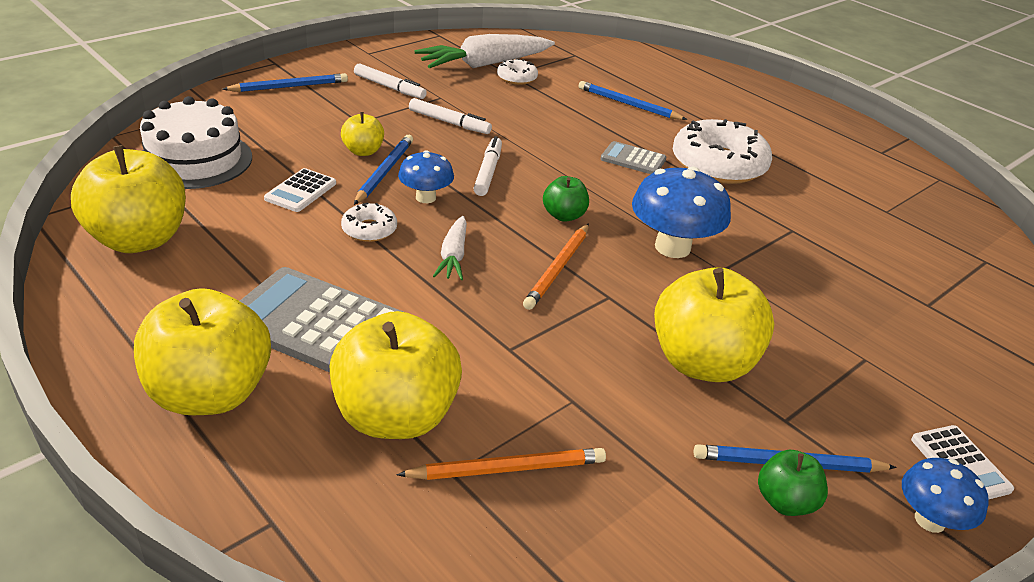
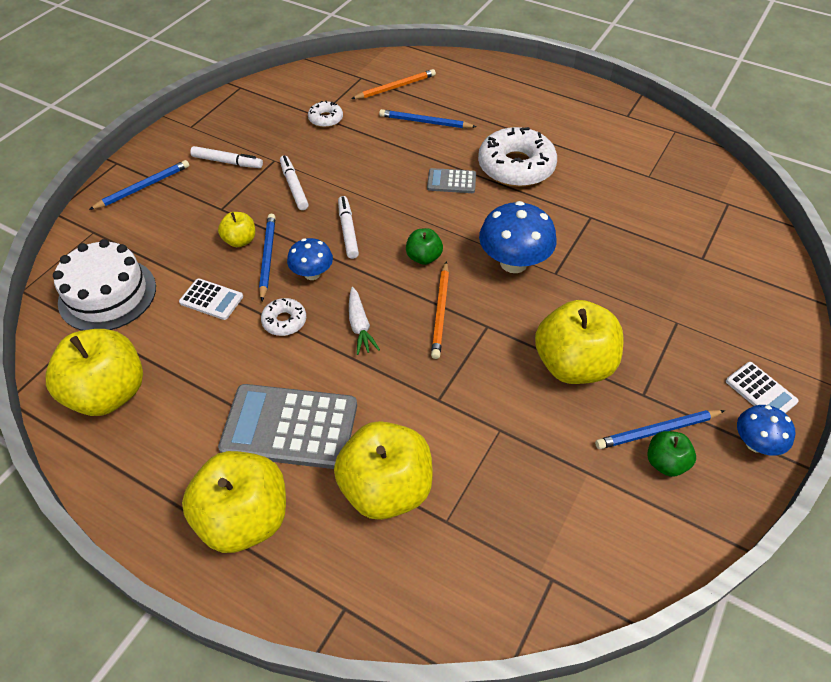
camera: 15 degrees left, 15 degrees up
white calculator [264,168,336,212] -> white calculator turned 75 degrees counterclockwise [179,278,243,320]
orange pencil [397,448,606,480] -> orange pencil moved to [351,69,436,99]
white marker [409,98,492,134] -> white marker turned 120 degrees counterclockwise [280,155,309,210]
white carrot [414,34,555,68] -> none

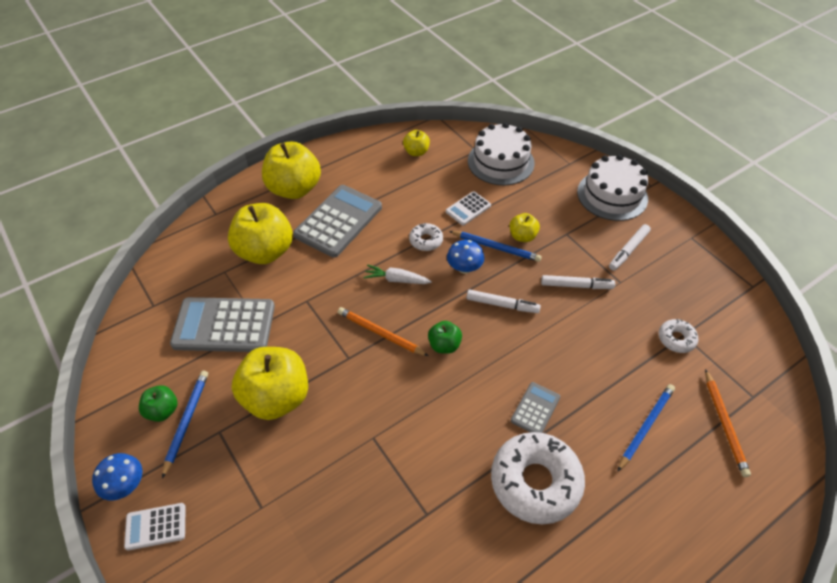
camera: 115 degrees right, 0 degrees up
yellow apple [46,329,143,416] -> yellow apple [403,130,430,156], size x0.49
blue pencil [89,160,189,210] -> white cake [577,154,648,221]
blue mushroom [479,201,557,273] -> none
none -> grey calculator [170,297,275,352]

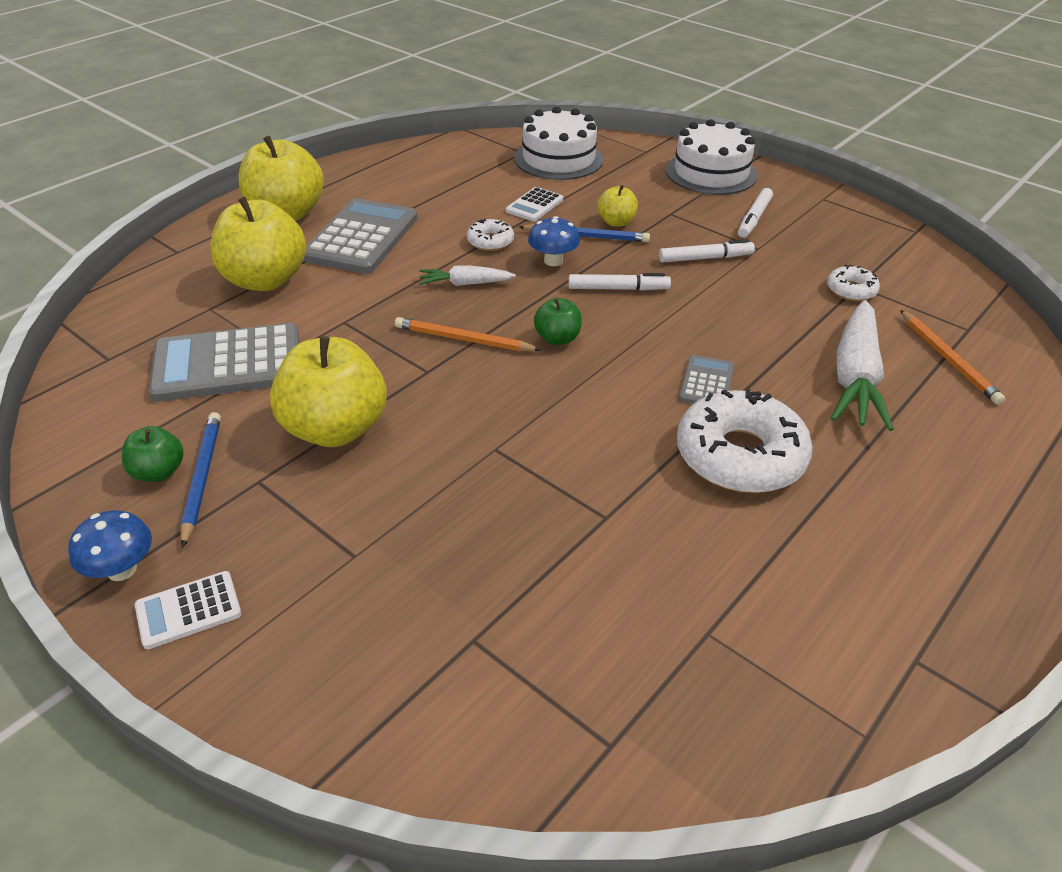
camera: 15 degrees left, 10 degrees down
yellow apple [403,130,430,156] -> none
blue pencil [617,384,675,472] -> white carrot [831,300,894,431]

